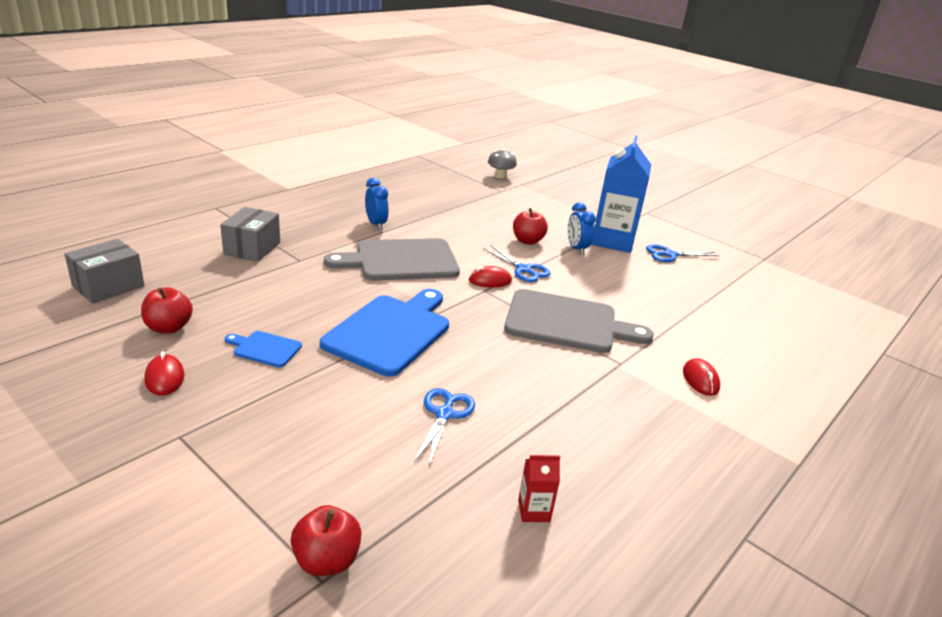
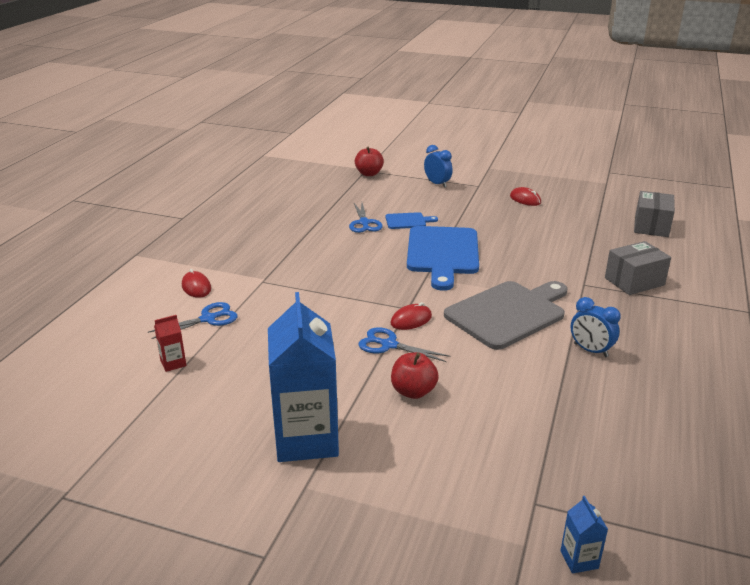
camera: 160 degrees right, 0 degrees up
red apple [141,287,193,334] -> none
grey box [220,207,280,262] -> grey box turned 75 degrees clockwise [605,241,671,295]
blue cutting board [225,331,302,367] -> blue cutting board moved to [386,212,438,229]
grey mushroom [488,149,517,179] -> blue carton [560,496,608,574]
grey cutting board [504,289,654,353] -> none
red carton [518,455,560,522] -> red carton moved to [154,315,187,372]
blue clock [567,202,596,255] -> blue clock moved to [424,145,453,188]
blue scissors [646,244,719,262] -> blue scissors moved to [148,302,238,339]

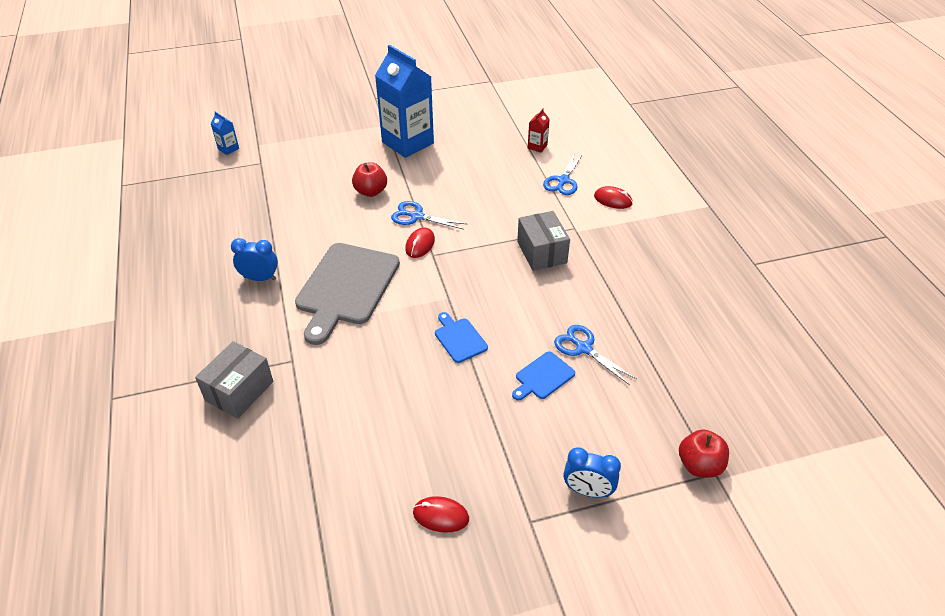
camera: 145 degrees right, 15 degrees up
blue scissors [358,327,450,362] -> blue scissors turned 150 degrees counterclockwise [391,201,467,229]
blue cutting board [407,226,479,291] -> blue cutting board [435,312,488,363], size x0.46
grey box [634,191,675,237] -> grey box moved to [517,211,570,271]

